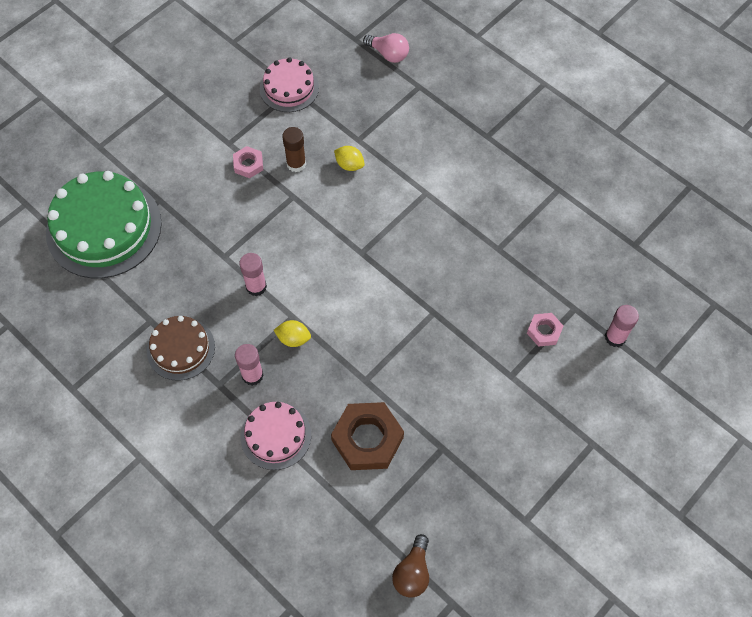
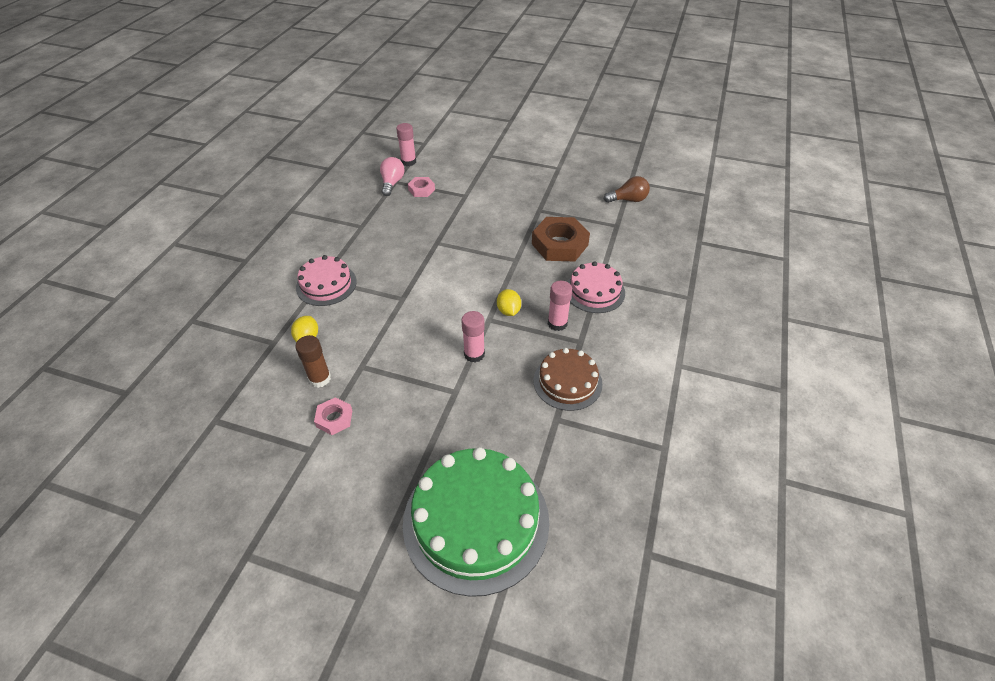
camera: 115 degrees left, 15 degrees down
pink cake [260,58,319,112] -> pink cake moved to [296,255,357,306]
pink light bulb [363,33,409,63] -> pink light bulb moved to [380,157,405,196]

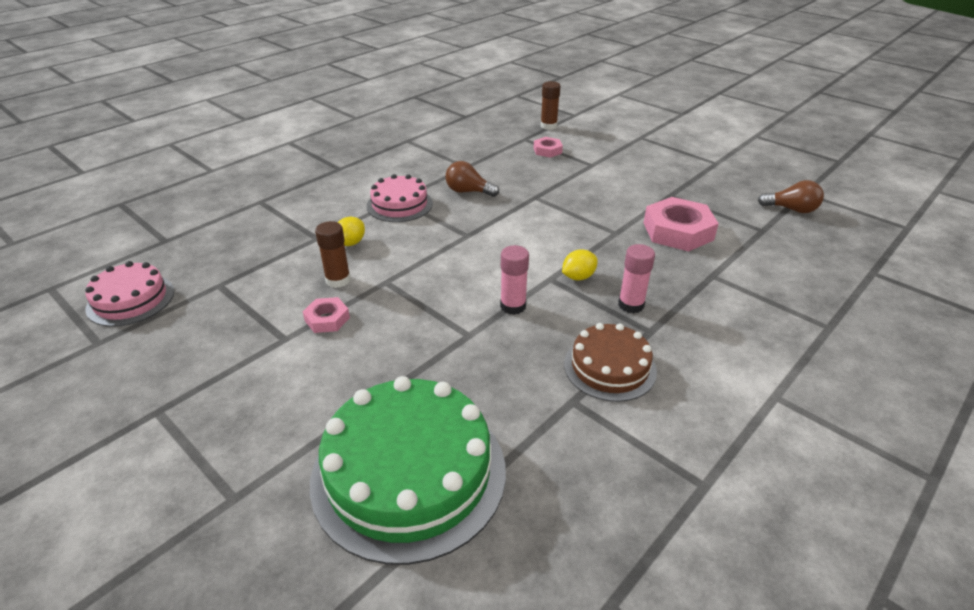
camera: 25 degrees right, 10 degrees down
pink light bulb [380,157,405,196] -> none
pink glue stick [396,123,416,166] -> brown glue stick [541,81,560,130]
yellow lemon [497,289,521,316] -> yellow lemon turned 45 degrees clockwise [562,249,598,280]
brown nut [532,217,590,261] -> pink nut [644,197,719,252]
pink cake [567,261,625,313] -> pink cake moved to [85,261,174,327]
none -> brown light bulb [446,161,499,197]

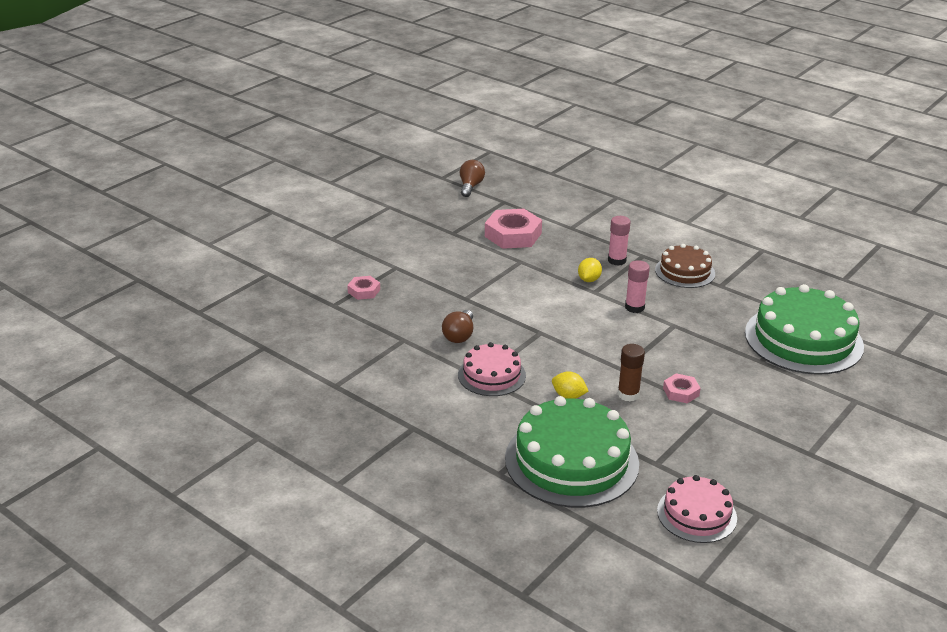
camera: 95 degrees left, 5 degrees down
brown glue stick [541,81,560,130] -> none
yellow lemon [562,249,598,280] -> yellow lemon turned 60 degrees clockwise [578,258,602,282]
none -> green cake [505,396,639,508]

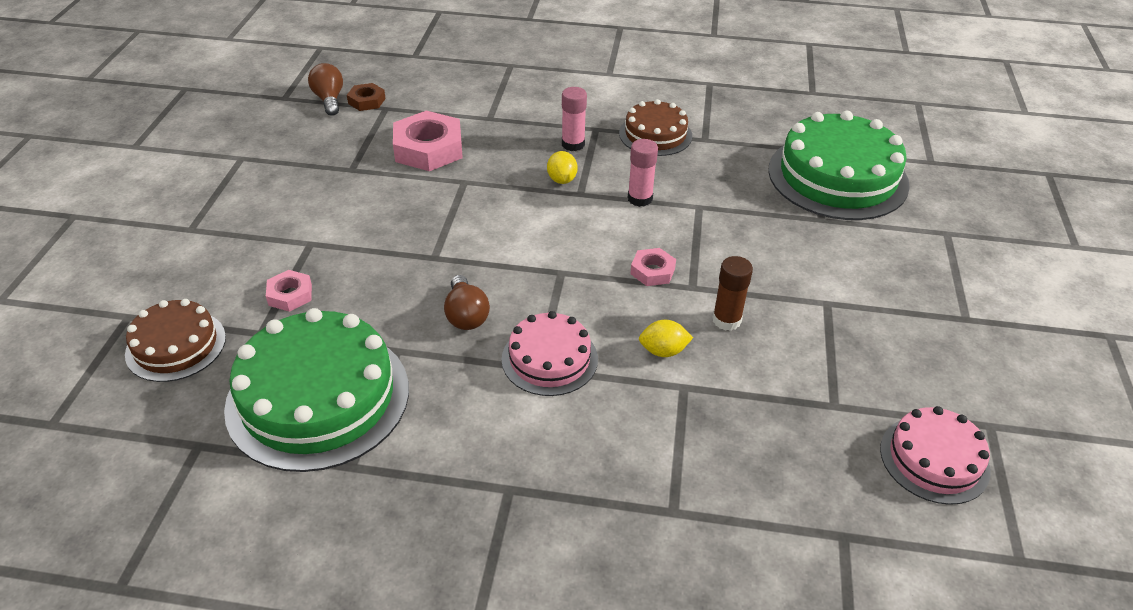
camera: 30 degrees left, 10 degrees up
green cake [505,396,639,508] -> green cake moved to [224,308,409,472]
pink nut [663,373,701,403] -> pink nut moved to [630,248,676,286]
none -> brown cake [125,299,226,382]
none -> brown nut [347,83,386,111]

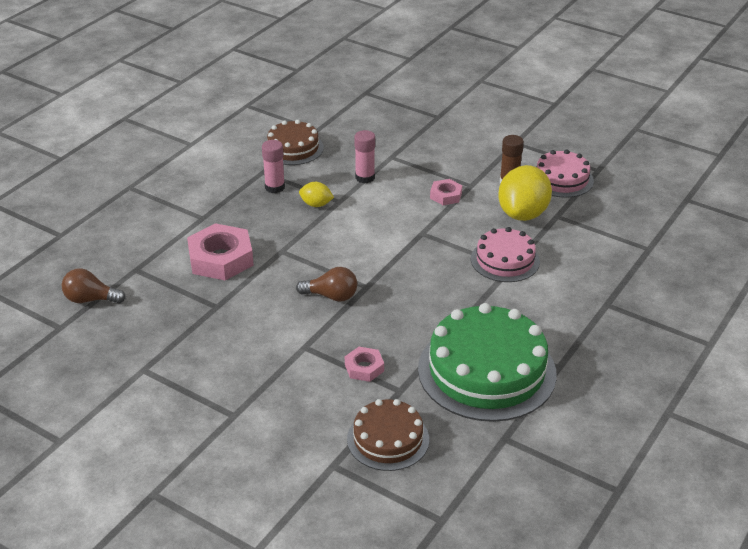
camera: 65 degrees left, 5 degrees down
brown nut [347,83,386,111] -> none
brown light bulb [444,275,490,330] -> brown light bulb moved to [296,267,357,302]
yellow lemon [639,319,693,357] -> yellow lemon [498,165,552,221], size x2.03
green cake [768,111,910,220] -> none
pink cake [880,406,990,505] -> pink cake moved to [537,150,594,198]

